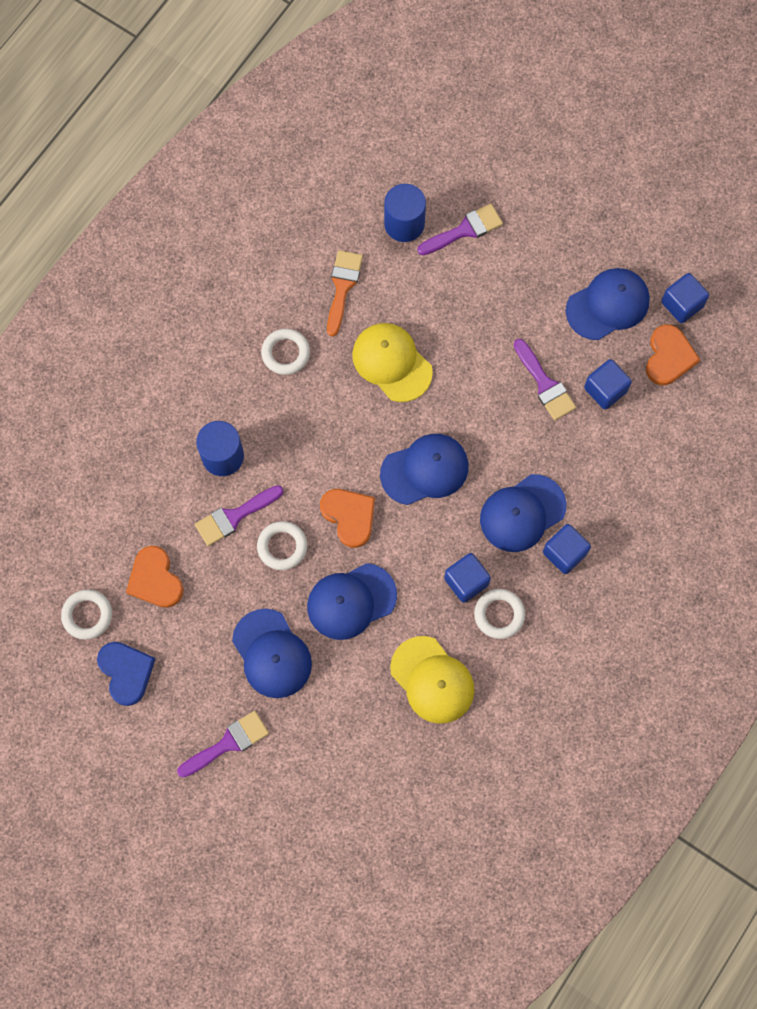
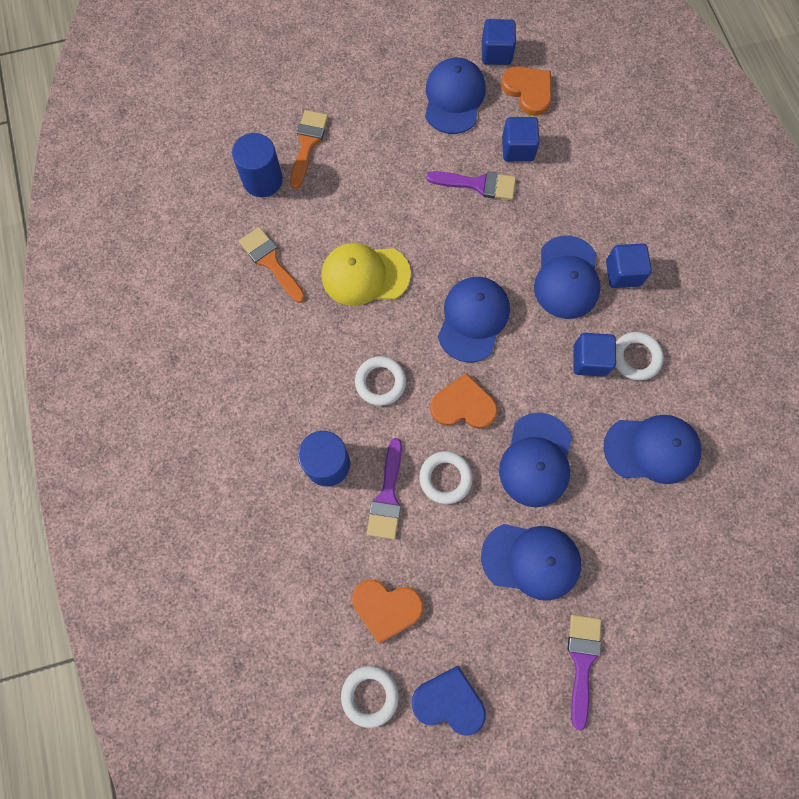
camera: 50 degrees left, 0 degrees up
white ring [261,329,310,375] -> white ring moved to [355,356,406,406]
yellow cap [390,636,475,724] -> blue cap [604,415,701,484]
purple brush [417,204,503,255] -> orange brush [290,110,328,189]

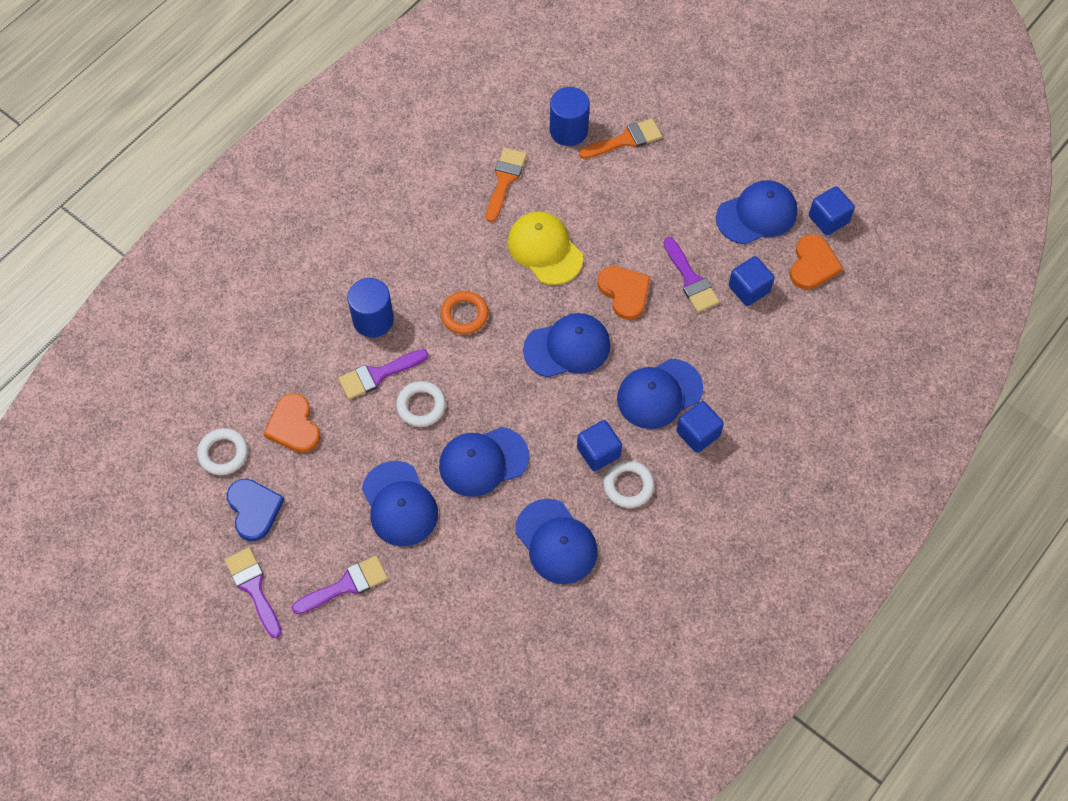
camera: 55 degrees right, 10 degrees down
white ring [355,356,406,406] -> orange ring [440,291,489,334]
orange heart [430,373,498,429] -> orange heart moved to [597,266,650,320]
none -> purple brush [225,547,281,638]

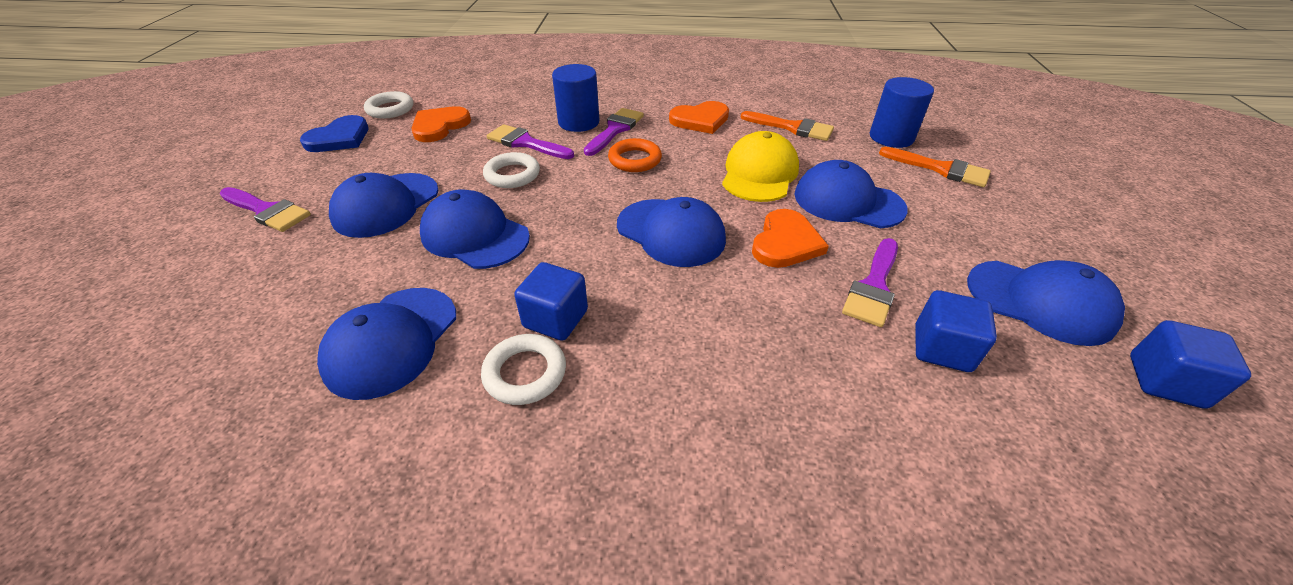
camera: 55 degrees right, 20 degrees down
purple brush [225,547,281,638] -> purple brush moved to [584,108,644,156]
orange brush [486,148,527,222] -> orange brush turned 45 degrees clockwise [741,111,834,141]
blue cap [617,359,703,429] -> blue cap moved to [794,160,908,228]
blue cube [676,401,724,453] -> none
orange heart [790,234,843,289] -> orange heart moved to [669,101,729,134]

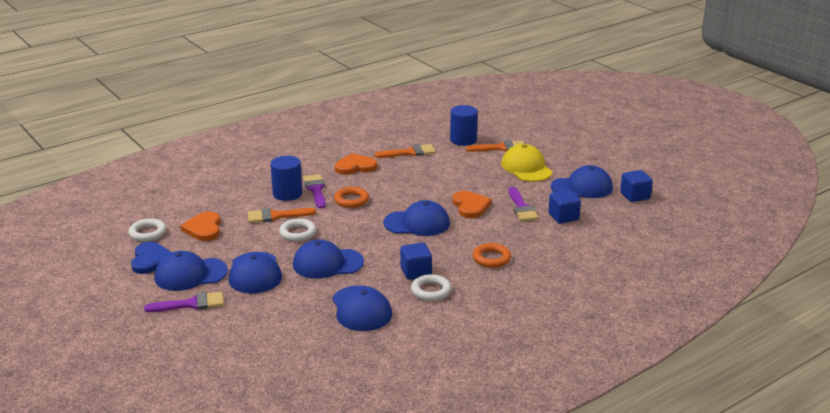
camera: 40 degrees left, 15 degrees down
purple brush [487,124,574,159] -> orange brush [248,208,316,223]
orange heart [669,101,729,134] -> orange heart turned 135 degrees counterclockwise [335,153,377,175]
yellow cap [722,131,799,202] -> yellow cap moved to [501,144,553,182]
blue cap [794,160,908,228] -> blue cap moved to [155,251,228,291]
none -> orange ring [473,243,511,268]

